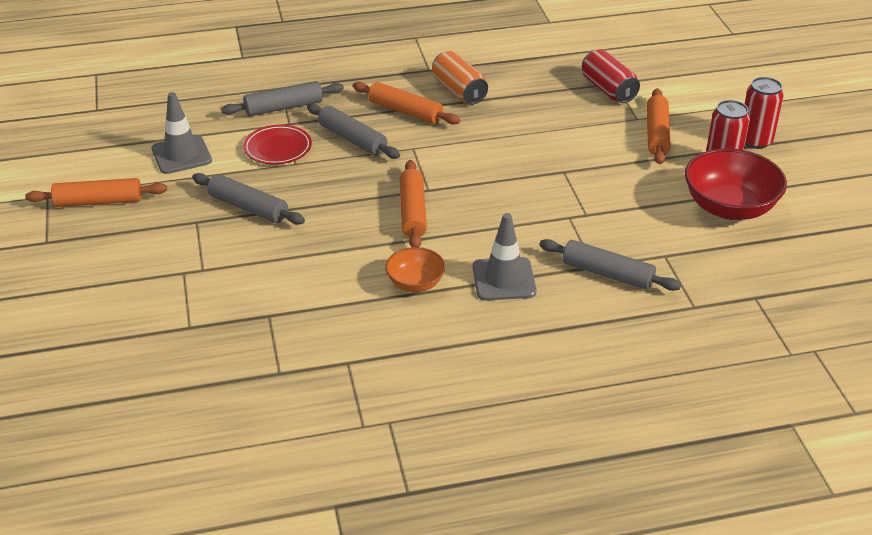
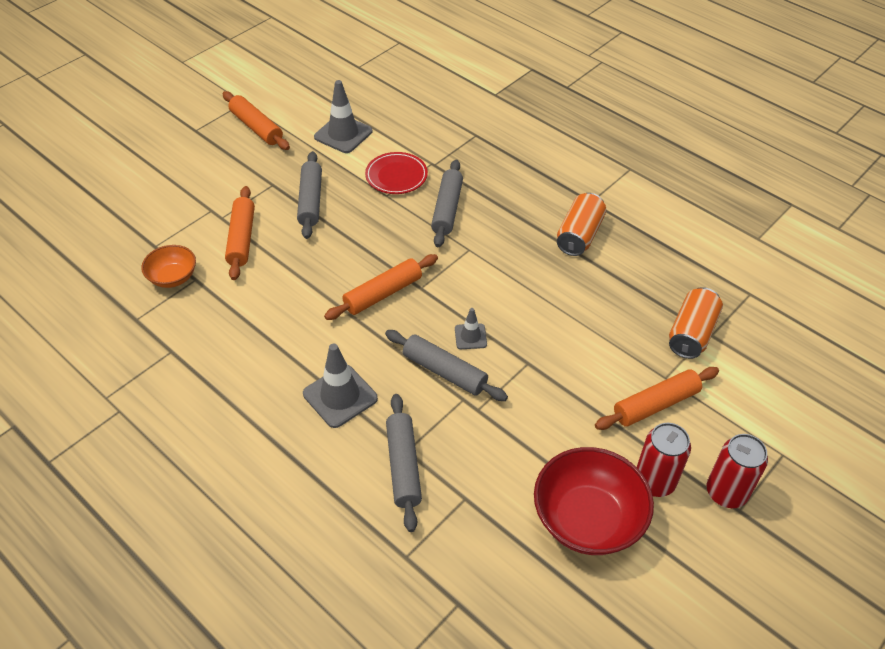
camera: 55 degrees right, 10 degrees up
grey rolling pin [221,81,344,116] -> grey rolling pin moved to [385,330,508,401]
orange rolling pin [353,82,460,125] -> orange rolling pin moved to [225,186,255,280]
orange bowl [385,247,445,292] -> orange bowl moved to [141,245,196,288]
red can [582,49,640,103] -> orange can [669,287,723,359]
none -> grey traffic cone [455,308,487,349]

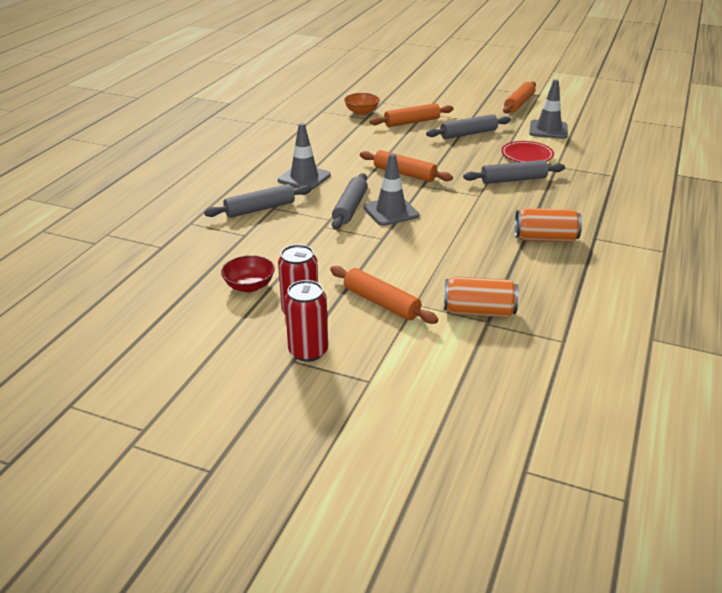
camera: 70 degrees right, 15 degrees down
grey traffic cone [455,308,487,349] -> grey traffic cone [363,153,419,226], size x1.80
red bowl [534,447,654,555] -> red bowl [221,255,275,292], size x0.56

